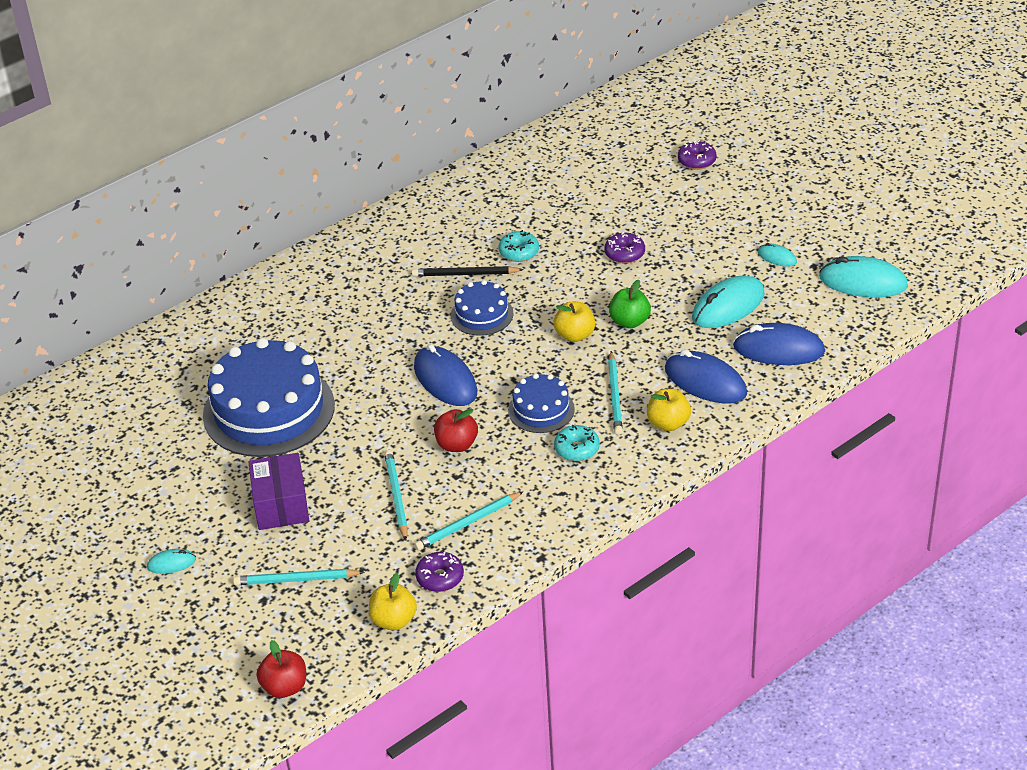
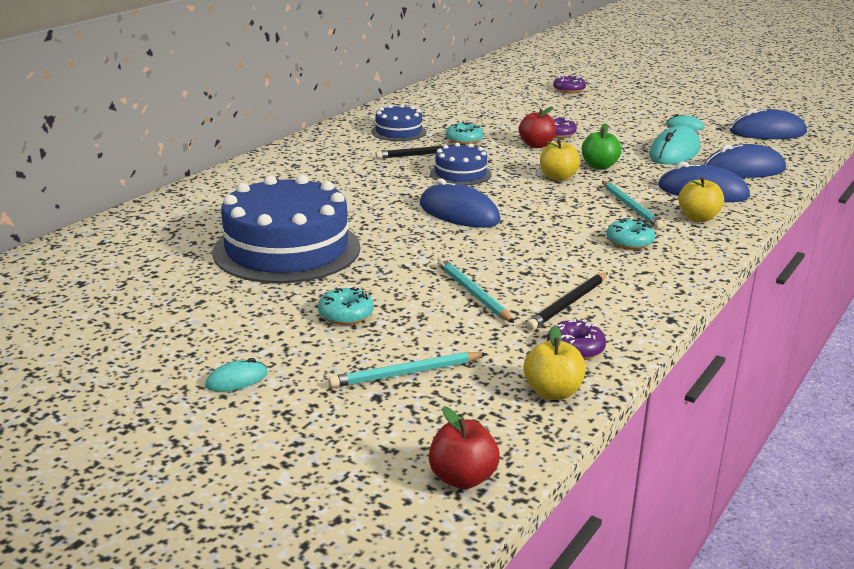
camera: 20 degrees left, 15 degrees down
purple box [249,453,309,530] -> turquoise donut [318,287,374,325]
turquoise pencil [414,491,524,550] -> black pencil [526,272,608,330]
red apple [434,409,478,452] -> red apple moved to [519,107,556,148]
blue cake [508,374,575,433] -> blue cake moved to [371,104,426,141]
turquoise mouse [819,256,908,297] -> blue mouse [730,108,807,139]

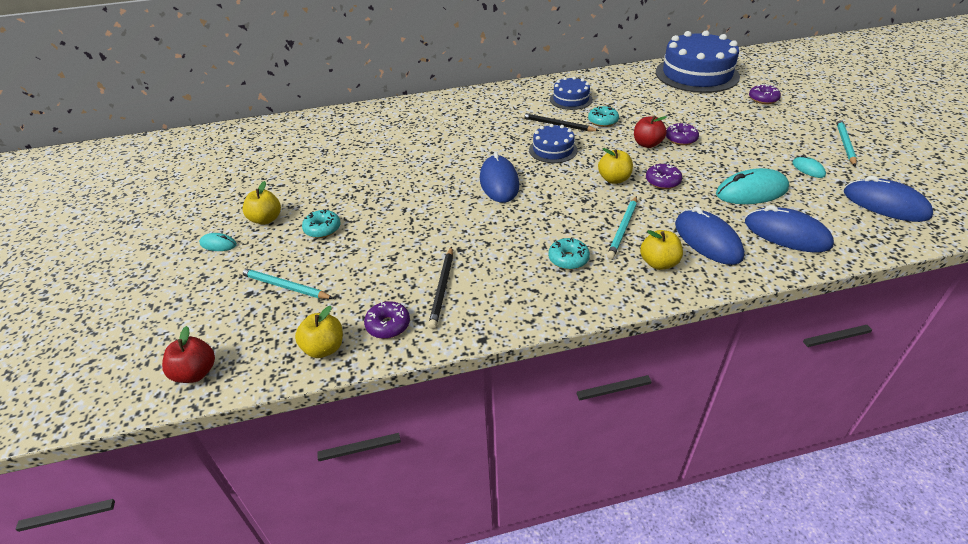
camera: 45 degrees right, 15 degrees up
blue cake [212,175,360,283] -> blue cake moved to [656,30,740,93]
turquoise pencil [438,258,514,323] -> turquoise pencil moved to [836,119,857,166]
black pencil [526,272,608,330] -> black pencil turned 75 degrees counterclockwise [428,247,453,329]
green apple [582,123,621,170] -> purple donut [646,163,682,189]
none -> yellow apple [242,181,281,225]

